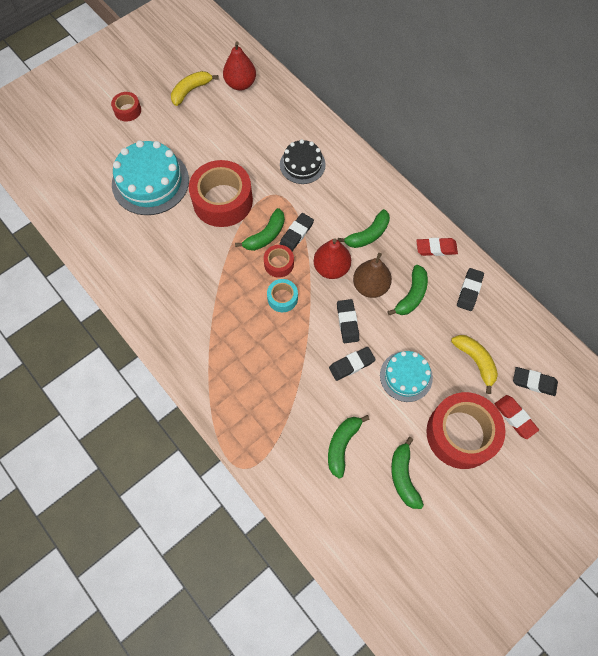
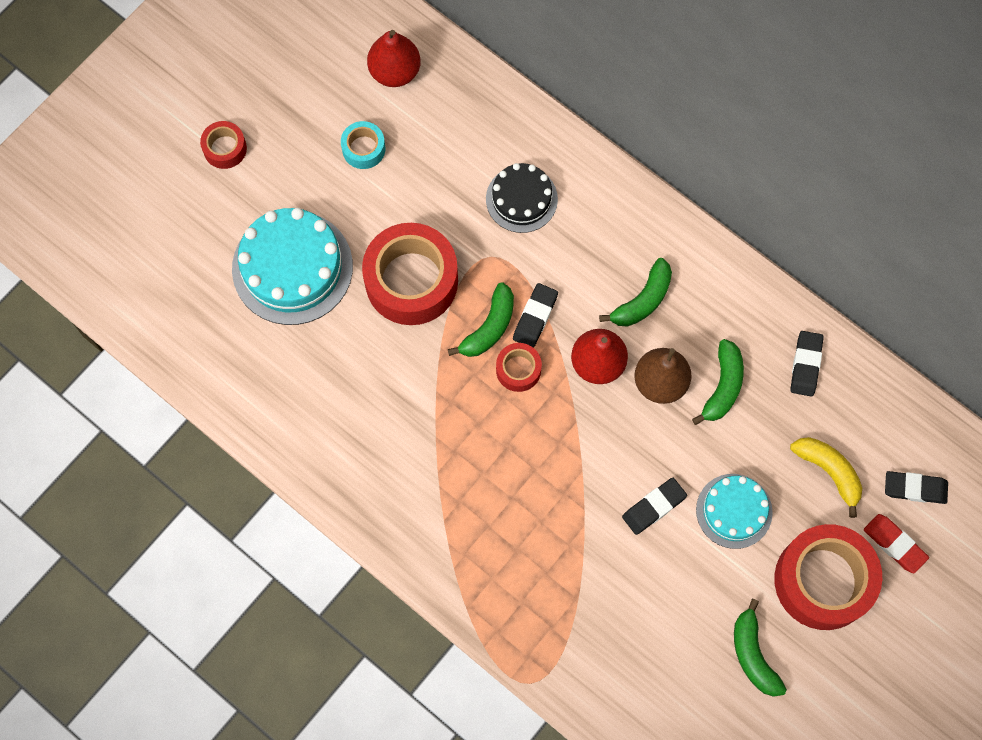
camera: 10 degrees left, 5 degrees up
yellow banana [171,71,219,106] -> none
turquoise tape [267,279,298,312] -> turquoise tape moved to [341,121,385,169]
green banana [328,415,370,479] -> none
black eraser [337,299,359,343] -> none
red eraser [416,238,458,256] -> none

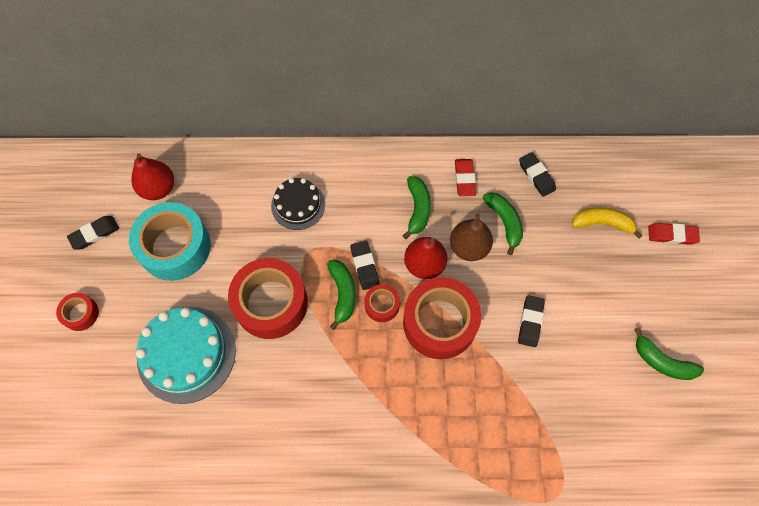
camera: 40 degrees left, 5 degrees down
turquoise tape [341,121,385,169] -> turquoise tape [129,202,211,281], size x2.10
turquoise cake [696,474,773,549] -> none
red tape [774,524,882,630] -> red tape moved to [403,277,481,359]
black eraser [885,471,948,504] -> black eraser moved to [67,216,119,250]
none -> red eraser [455,159,476,196]

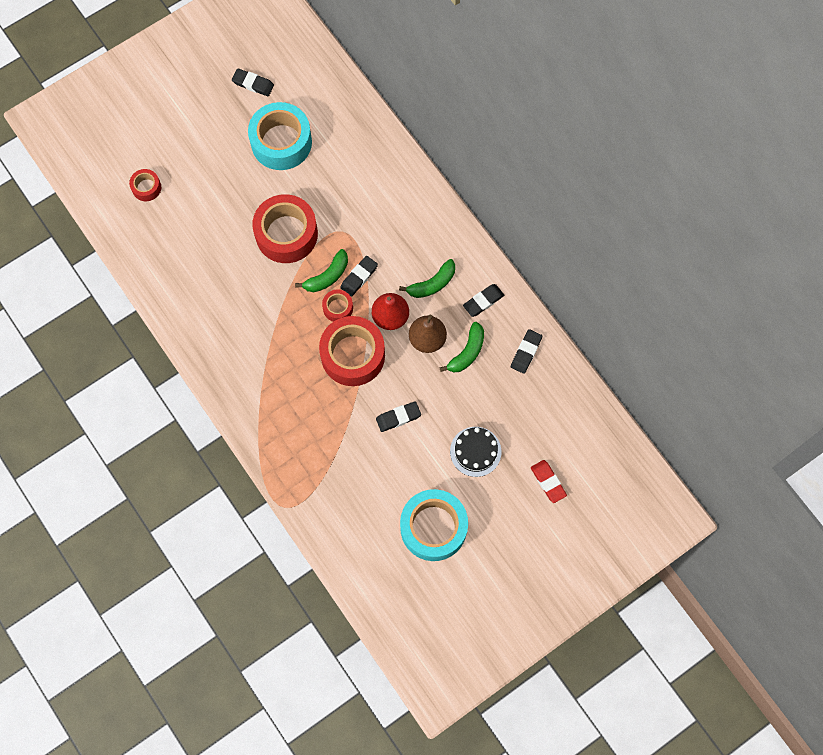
camera: 55 degrees right, 5 degrees up
red tape [56,293,99,331] -> red tape moved to [129,169,161,201]
red pear [131,153,174,200] -> none
turquoise cake [136,307,236,404] -> none
black cake [271,178,325,230] -> black cake moved to [450,427,501,477]
red eraser [455,159,476,196] -> black eraser [463,284,504,317]
yellow banana [572,207,643,239] -> none
green banana [634,327,704,380] -> turquoise tape [400,489,468,561]

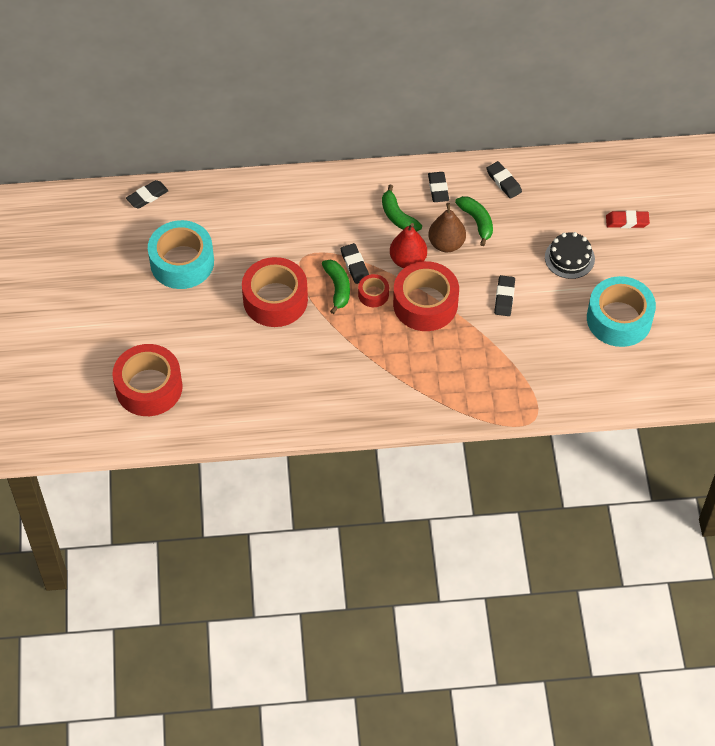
camera: 60 degrees left, 15 degrees down
red tape [129,169,161,201] -> red tape [112,344,183,416], size x2.10
black eraser [232,68,274,96] -> black eraser moved to [126,180,169,209]
green banana [399,259,455,298] -> green banana turned 150 degrees clockwise [382,185,422,232]

